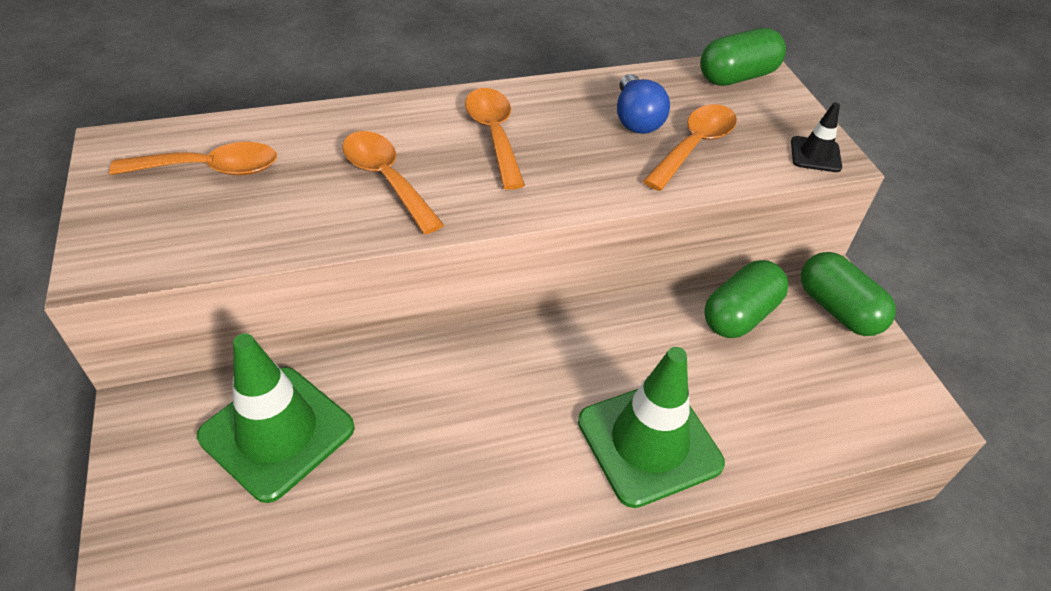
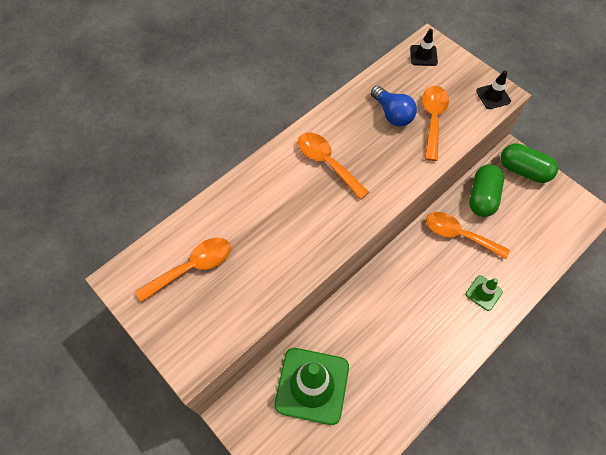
camera: 25 degrees left, 15 degrees up
orange spoon [342,131,444,234] -> orange spoon moved to [426,212,510,259]
green traffic cone [578,347,725,508] -> green traffic cone [466,275,503,311], size x0.47
green capsule [700,28,786,86] -> black traffic cone [410,29,438,66]

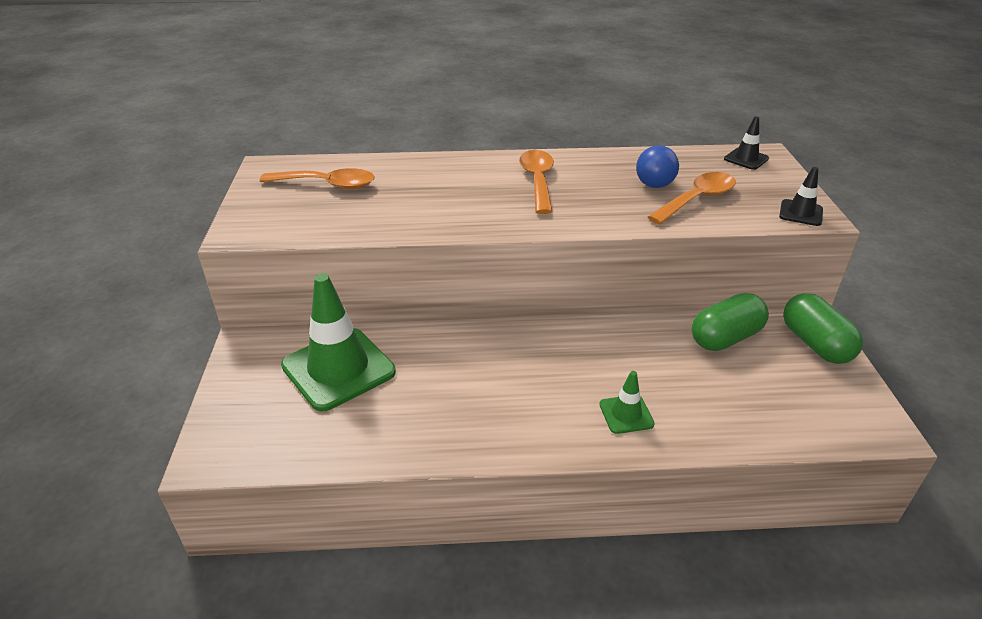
camera: 40 degrees right, 25 degrees down
orange spoon [426,212,510,259] -> none

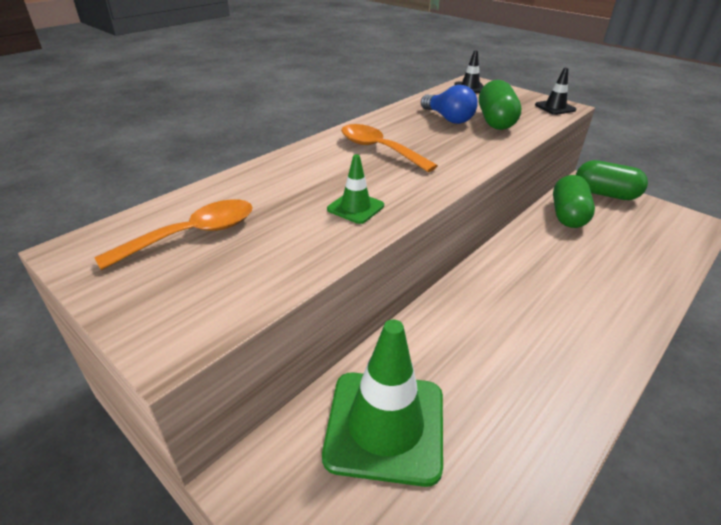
camera: 45 degrees left, 0 degrees up
green traffic cone [599,371,655,434] -> green traffic cone moved to [327,154,384,224]
orange spoon [648,172,736,224] -> green capsule [479,80,521,130]

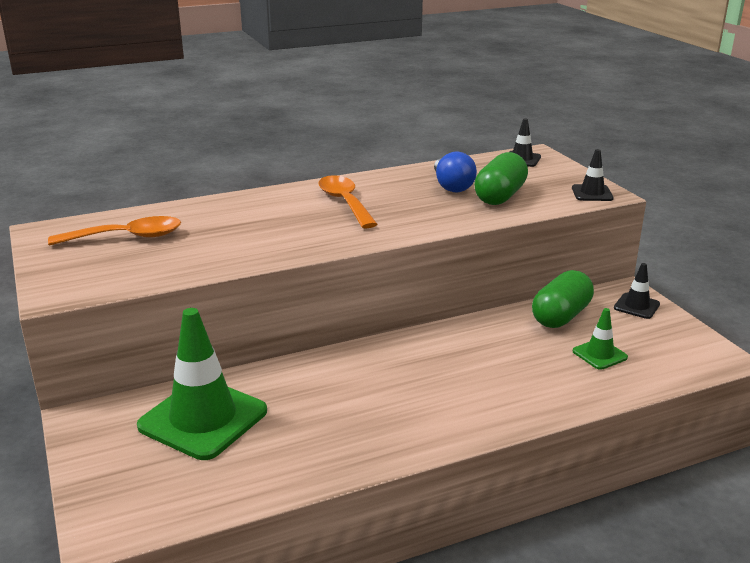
camera: 25 degrees right, 10 degrees down
green traffic cone [327,154,384,224] -> green traffic cone moved to [573,308,628,370]
green capsule [576,160,648,200] -> black traffic cone [614,263,660,319]

